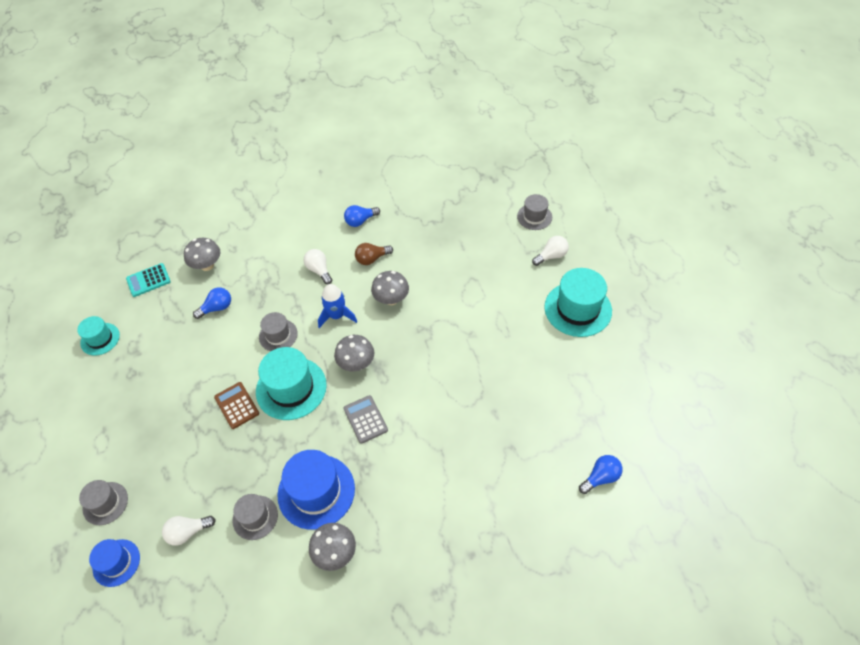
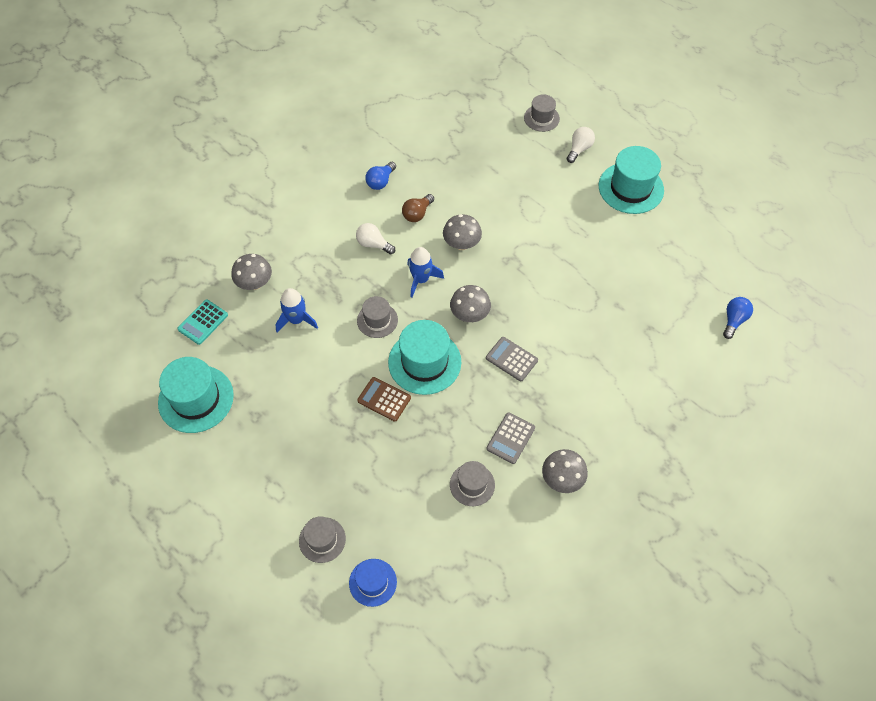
camera: 30 degrees left, 5 degrees up
turquoise hat [77,316,120,356] -> turquoise hat [158,357,234,433], size x1.74
white light bulb [162,516,216,546] -> none
blue light bulb [193,287,231,319] -> blue rocket [275,288,318,332]
blue hat [277,450,355,530] -> grey calculator [486,412,535,464]

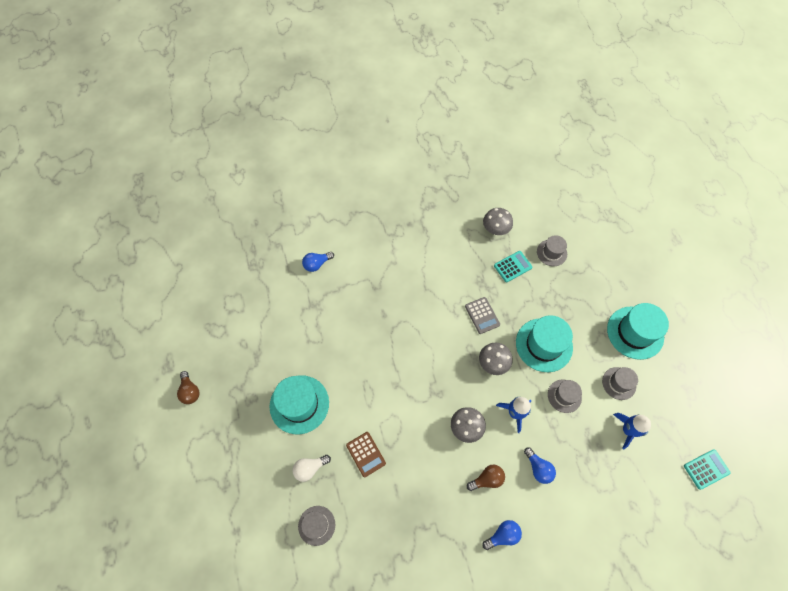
camera: 150 degrees left, 5 degrees up
turquoise hat [158,357,234,433] -> turquoise hat moved to [607,303,669,360]
grey mushroom [231,254,272,290] -> none
grey hat [299,516,346,563] -> grey hat moved to [602,367,638,400]
blue hat [349,559,397,607] -> none
white light bulb [356,223,395,254] -> blue light bulb [524,447,556,484]
brown calculator [357,377,411,422] -> brown calculator moved to [346,432,386,477]
grey calculator [486,412,535,464] -> turquoise calculator [494,251,533,282]
none -> brown light bulb [177,371,200,404]

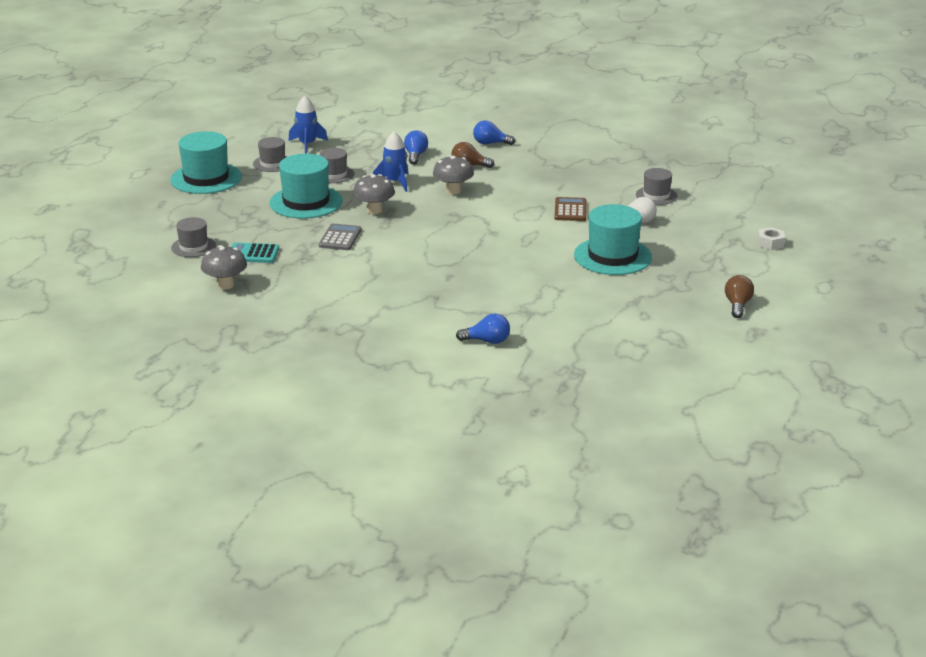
camera: 145 degrees left, 35 degrees down
turquoise calculator [684,449,731,490] -> none
none -> white nut [758,227,785,250]

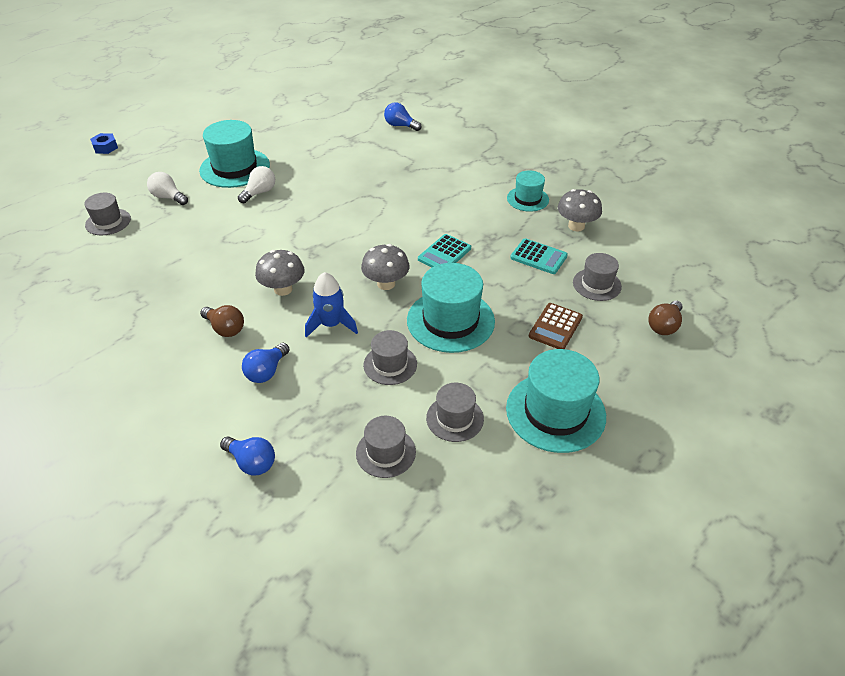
camera: 155 degrees left, 15 degrees up
blue rocket [288,96,328,154] -> grey hat [356,416,416,478]
grey calculator [319,223,361,250] -> turquoise calculator [418,234,471,267]
blue light bulb [473,120,515,145] -> blue light bulb moved to [220,436,275,475]
brown calculator [555,197,587,221] -> brown calculator moved to [529,303,583,349]
brown light bulb [725,275,754,318] -> brown light bulb moved to [649,301,683,335]
white nut [758,227,785,250] -> blue nut [90,133,118,154]
none -> white light bulb [238,166,275,203]
none -> turquoise hat [507,170,549,212]

